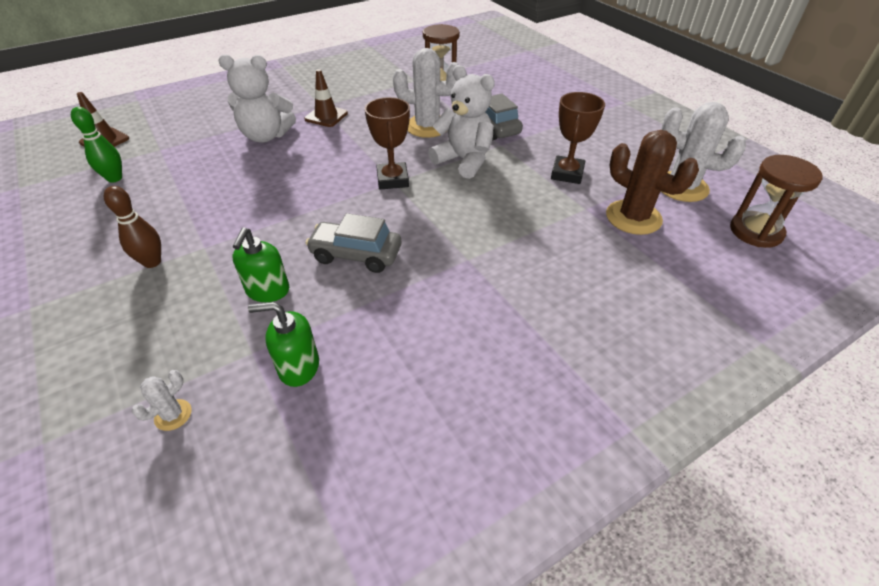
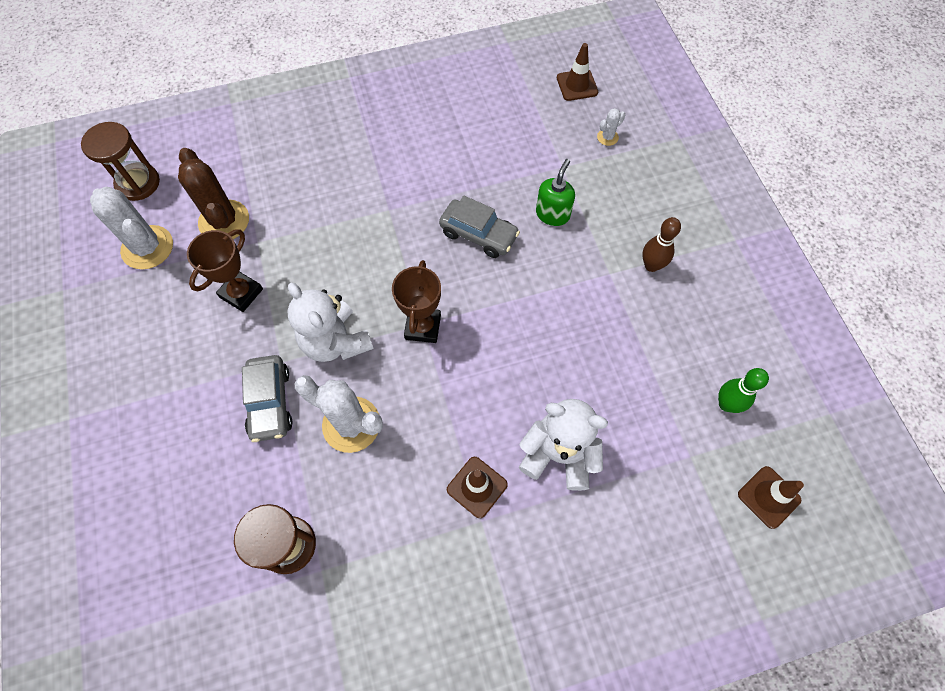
camera: 165 degrees left, 20 degrees up
green soap dispenser [248,302,319,387] -> none
none -> brown traffic cone [557,43,598,101]

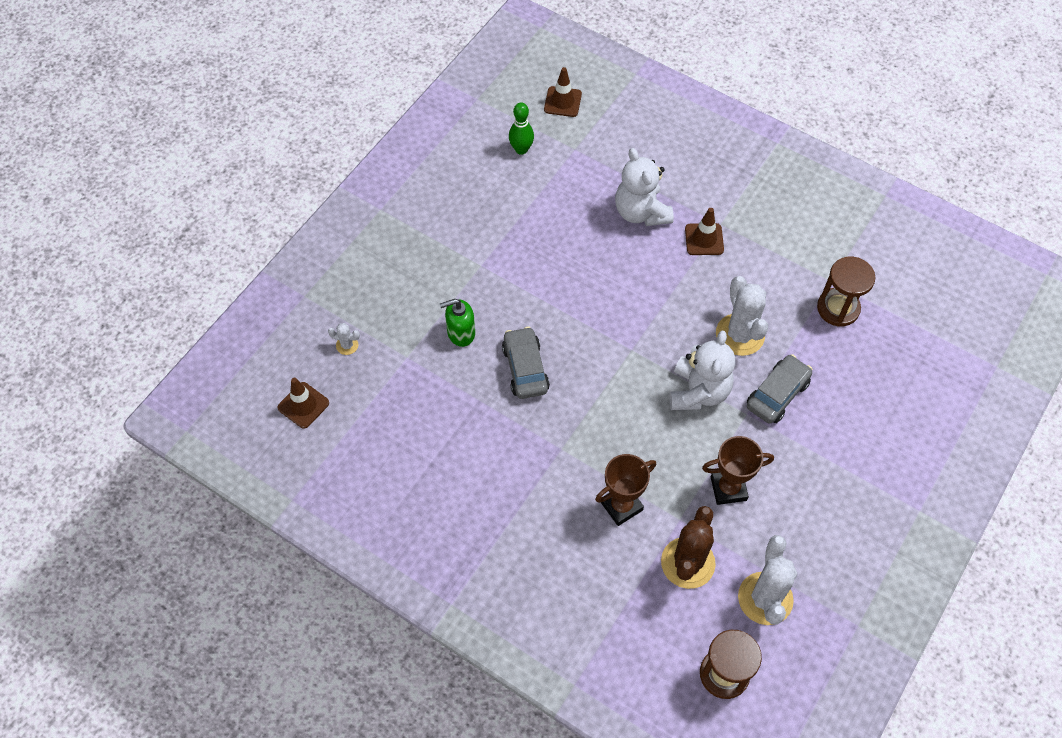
camera: 130 degrees left, 5 degrees down
brown trophy [392,260,441,343] -> brown trophy moved to [595,454,656,526]
brown bowling pin [642,217,681,272] -> none

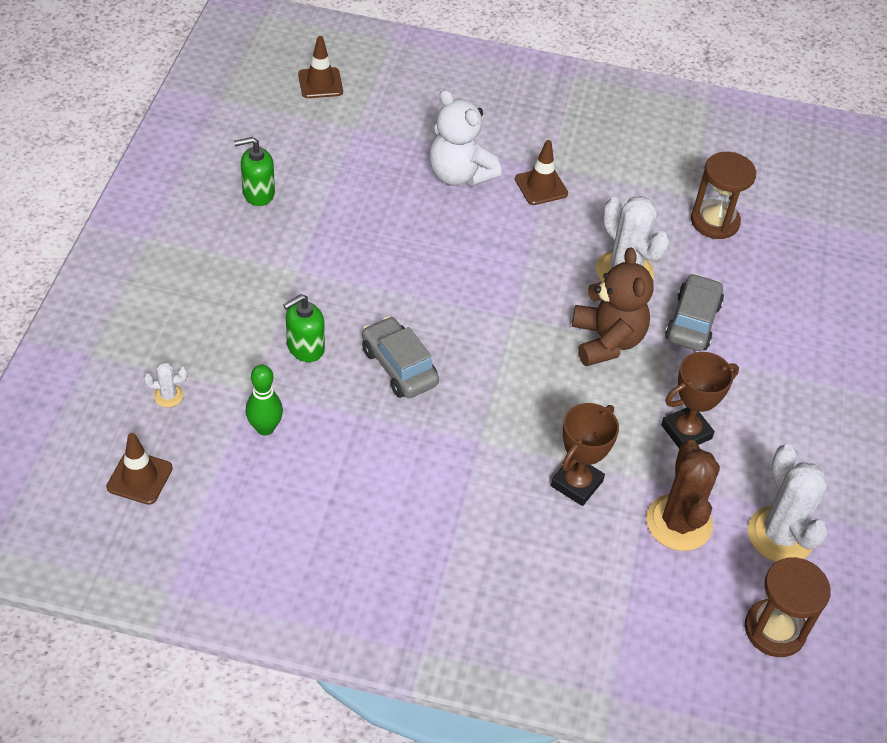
camera: 25 degrees left, 10 degrees down
green bowling pin [509,102,534,155] -> green bowling pin moved to [246,364,283,436]
white teddy bear [669,331,735,410] -> brown teddy bear [572,247,654,366]
none -> green soap dispenser [234,137,275,206]

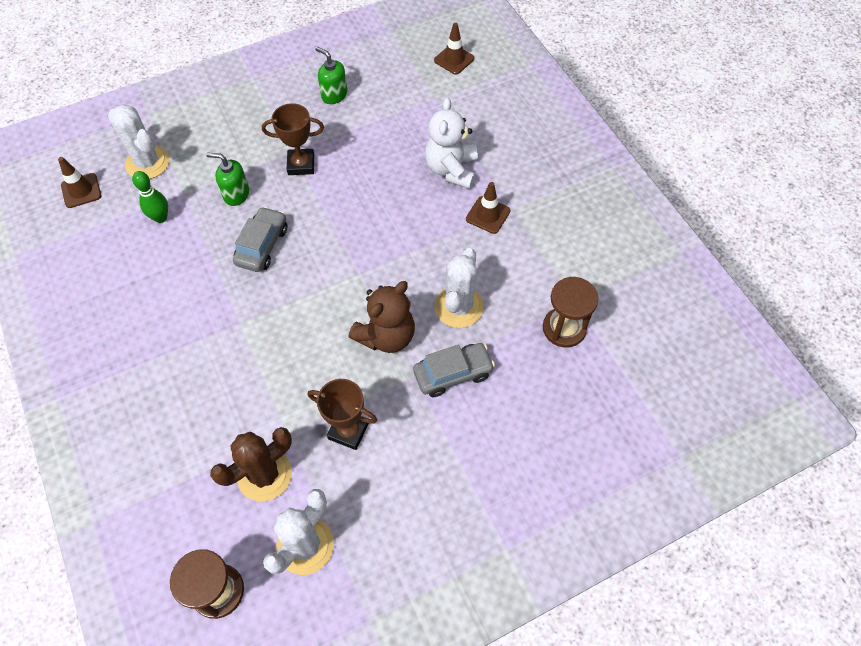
camera: 55 degrees right, 10 degrees up
white cactus [144,362,187,407] -> white cactus [108,104,169,179], size x2.20
brown trophy [551,403,619,506] -> brown trophy moved to [262,103,324,175]

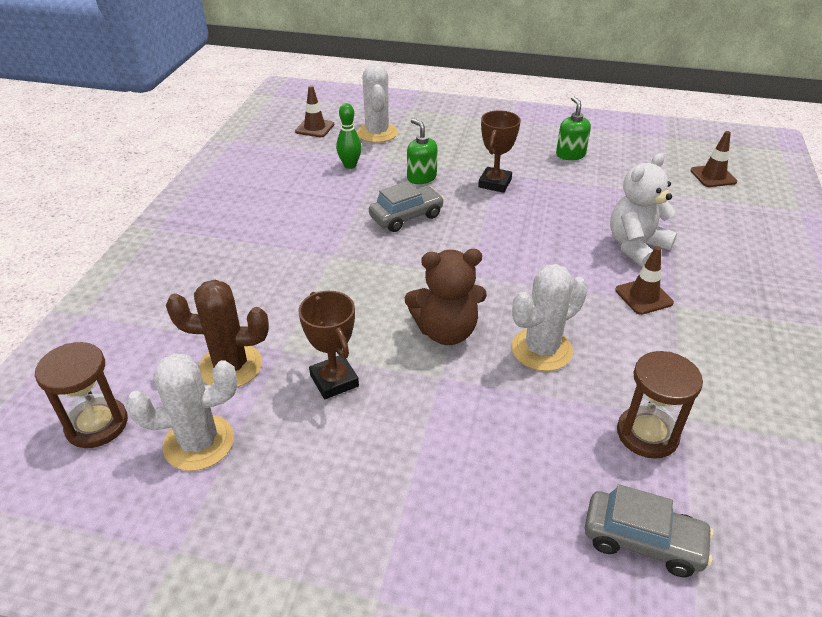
camera: 40 degrees right, 20 degrees down
brown trophy [262,103,324,175] -> brown trophy turned 75 degrees clockwise [478,110,521,193]
grey car [413,343,495,397] -> grey car moved to [585,484,714,577]

